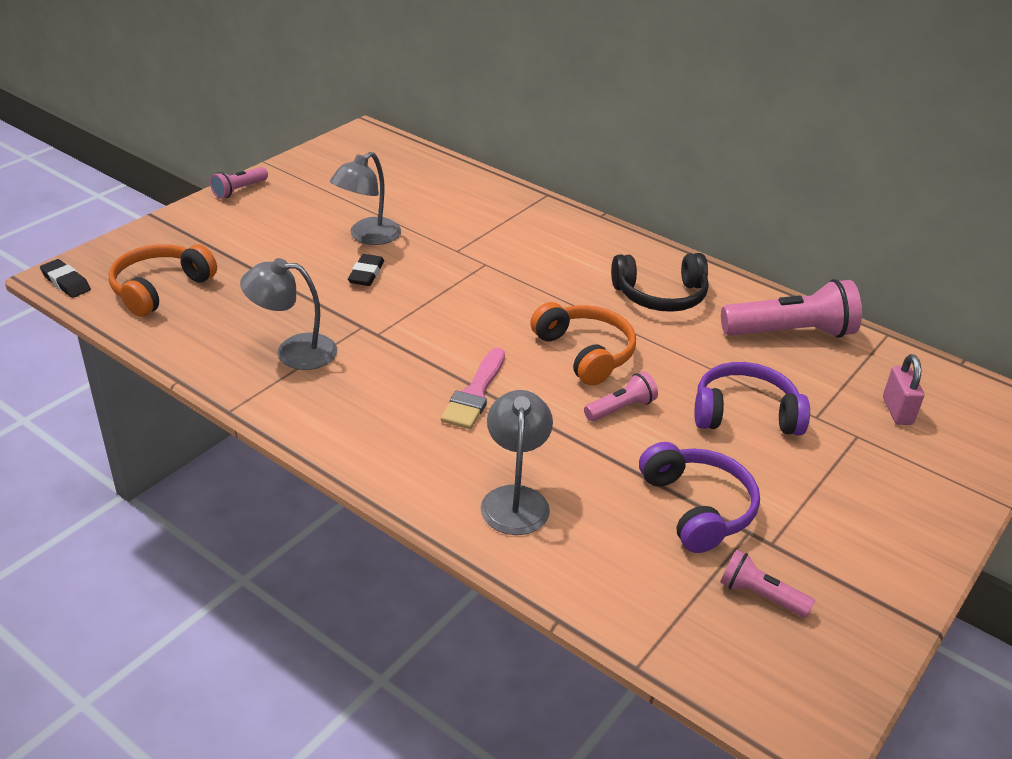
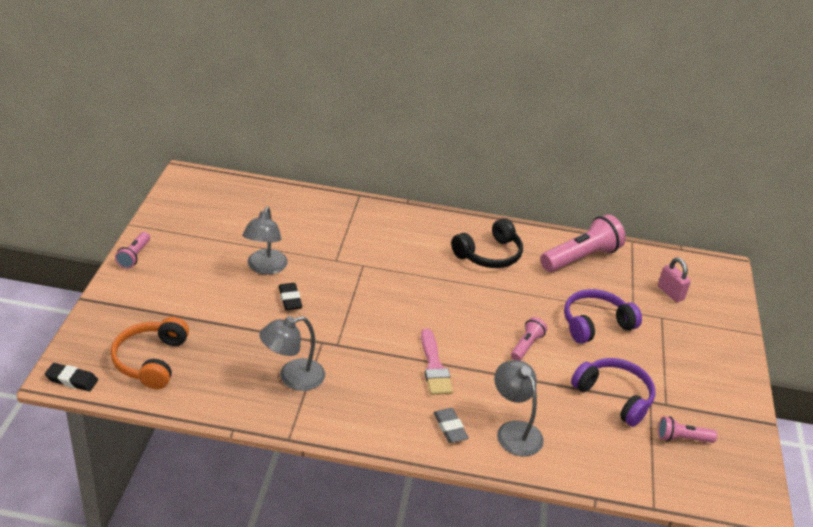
camera: 30 degrees left, 0 degrees up
orange headphones [530,302,636,386] -> none
none -> grey eraser [433,408,469,443]

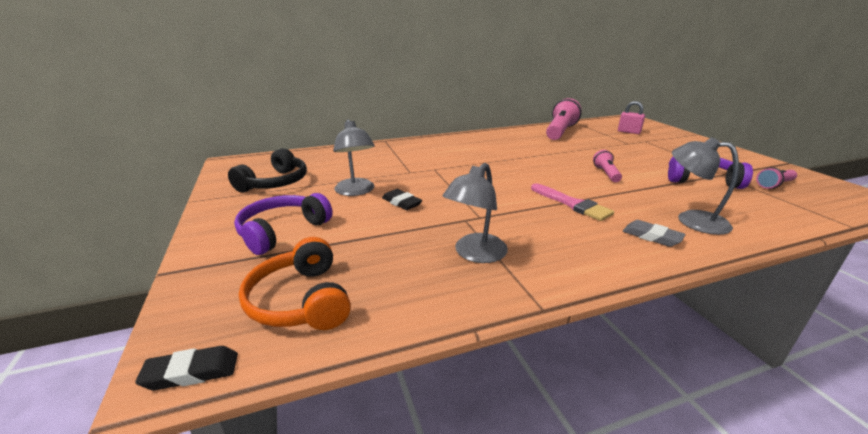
camera: 25 degrees left, 10 degrees down
pink flashlight [115,232,150,269] -> none
black headphones [451,218,523,268] -> black headphones moved to [228,148,307,192]
purple headphones [564,289,642,344] -> purple headphones moved to [234,193,333,255]

